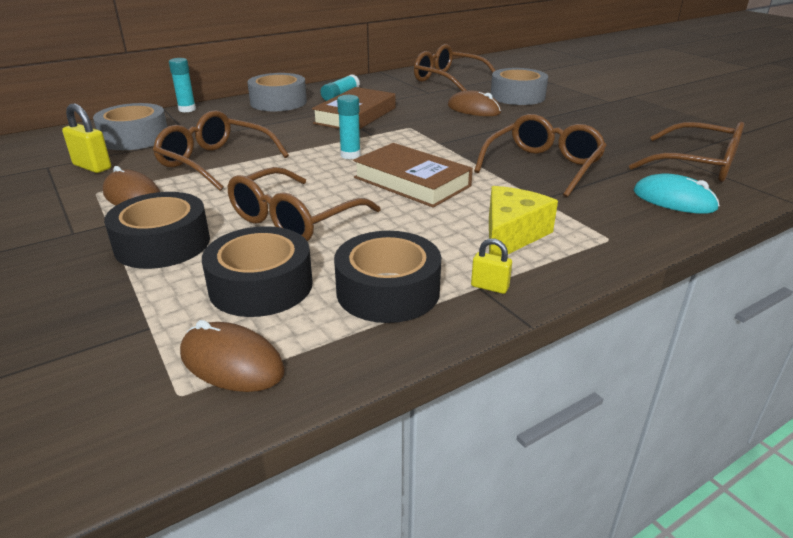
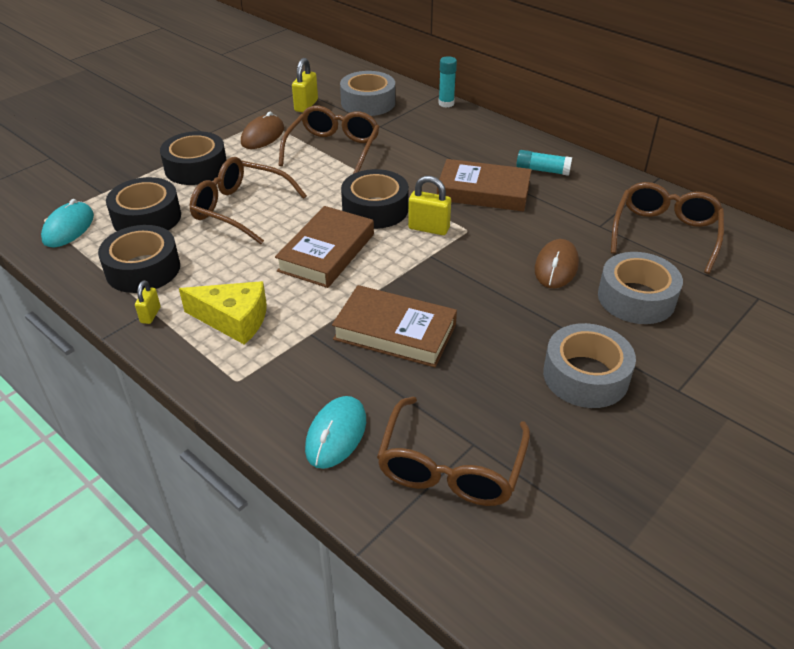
camera: 75 degrees right, 10 degrees up
brown mouse [180,320,285,392] -> turquoise mouse [41,199,94,247]
grey tape [247,73,307,111] -> grey tape moved to [543,323,636,408]
turquoise glue stick [337,95,361,159] -> black tape [341,169,409,229]
brown glasses [474,114,607,197] -> brown book [332,285,457,367]
none -> yellow padlock [408,176,451,235]

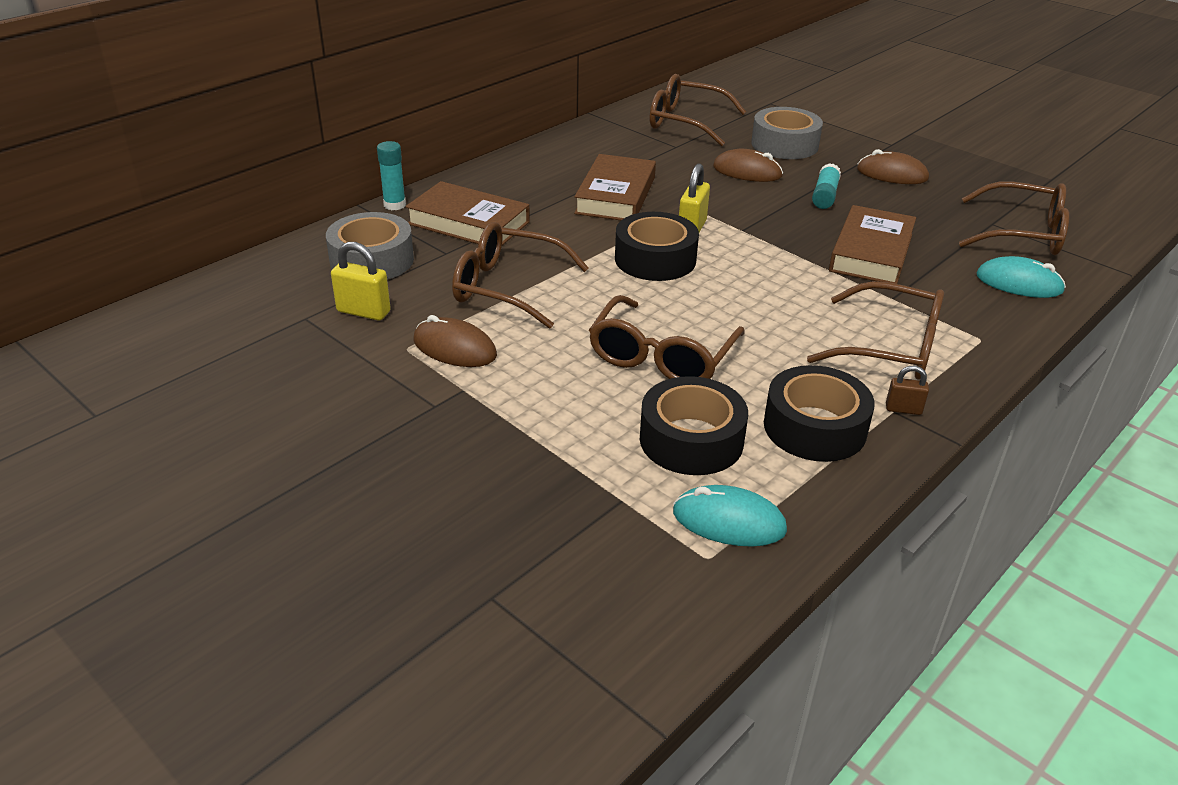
camera: 90 degrees left, 5 degrees down
yellow padlock [135,280,161,324] -> brown padlock [886,366,929,415]
black tape [160,131,226,185] -> none
yellow cheese [179,281,267,345] -> brown glasses [807,281,944,380]
brown book [275,206,374,288] -> brown book moved to [406,181,530,245]
turquoise glue stick [516,150,572,176] -> turquoise glue stick moved to [812,163,841,209]
grey tape [543,323,636,408] -> brown mouse [857,149,929,184]

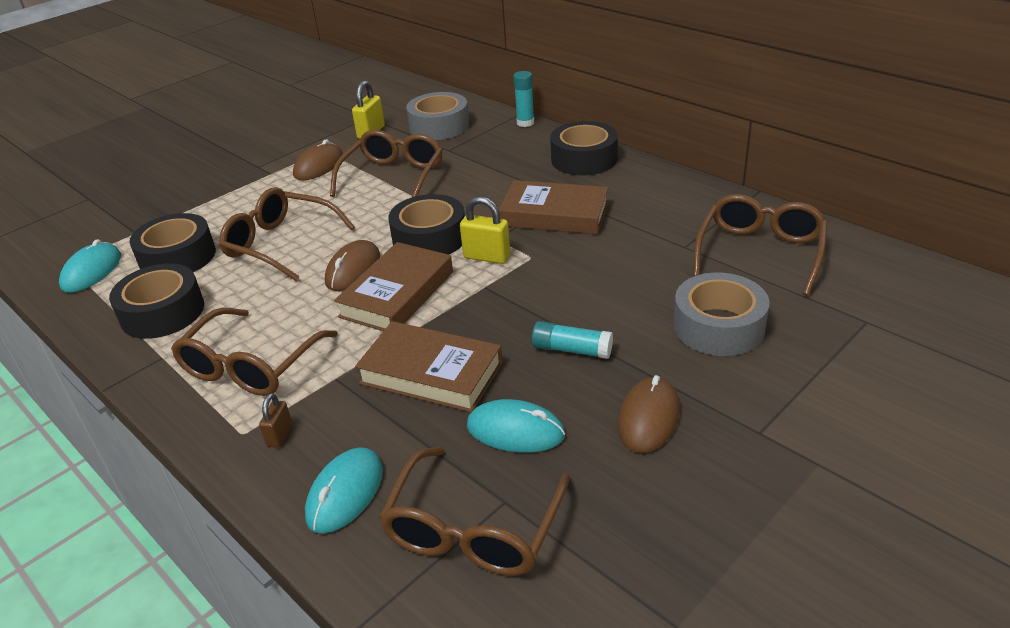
camera: 95 degrees right, 0 degrees up
brown book [406,181,530,245] -> brown book moved to [334,242,453,331]
brown mouse [713,149,783,182] -> brown mouse moved to [325,240,381,291]
brown padlock [886,366,929,415] -> brown padlock moved to [259,393,292,448]
none -> turquoise mouse [467,399,565,453]
none -> black tape [550,121,618,175]

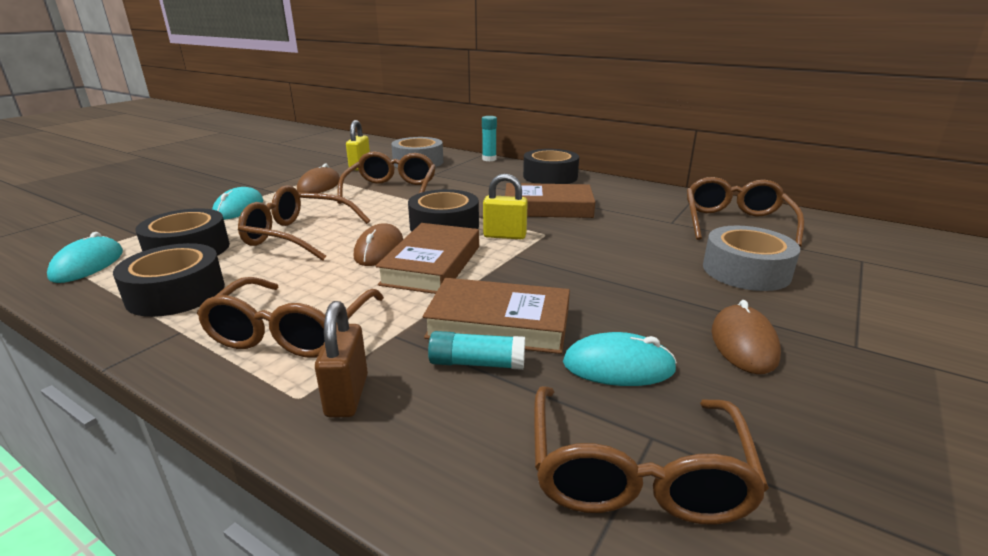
camera: 15 degrees left, 10 degrees down
brown padlock [259,393,292,448] -> brown padlock [315,301,368,417], size x1.64
turquoise mouse [305,447,383,533] -> turquoise mouse moved to [212,187,263,220]
turquoise glue stick [532,321,613,359] -> turquoise glue stick moved to [428,331,525,370]

